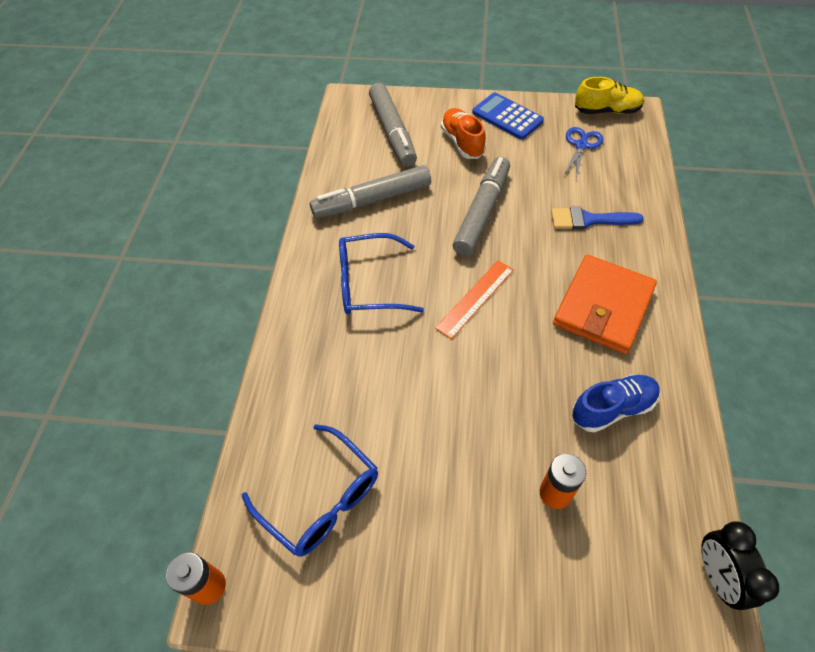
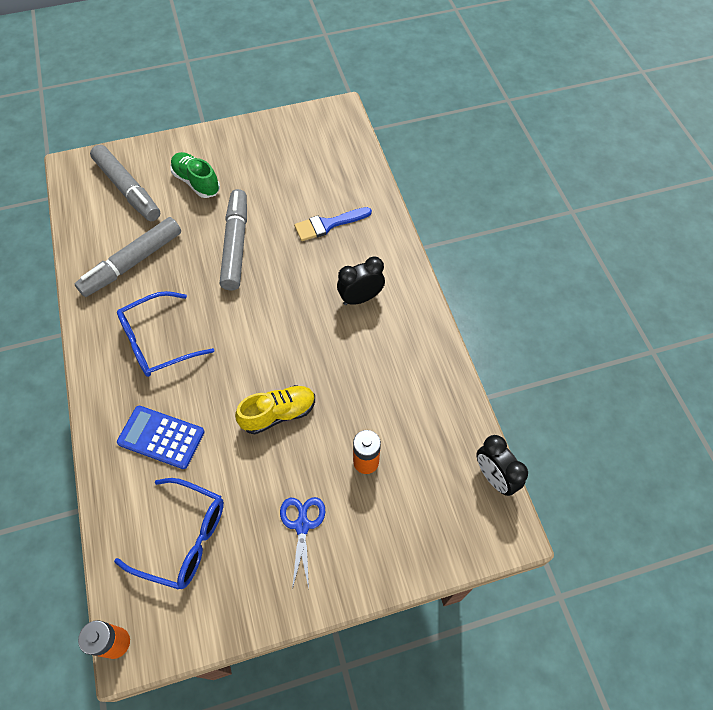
camera: 25 degrees left, 5 degrees up
orange ruler [435,260,514,339] -> none
orange shoe [441,108,486,159] -> green shoe [170,152,220,198]
blue calculator [472,93,544,139] -> blue calculator moved to [117,406,204,469]
orange wallet [553,255,657,354] -> black clock [337,256,385,305]
blue scissors [563,127,603,179] -> blue scissors moved to [280,497,325,590]
blue shoe [572,374,660,432] -> none
yellow shoe [575,77,644,114] -> yellow shoe moved to [235,385,315,434]

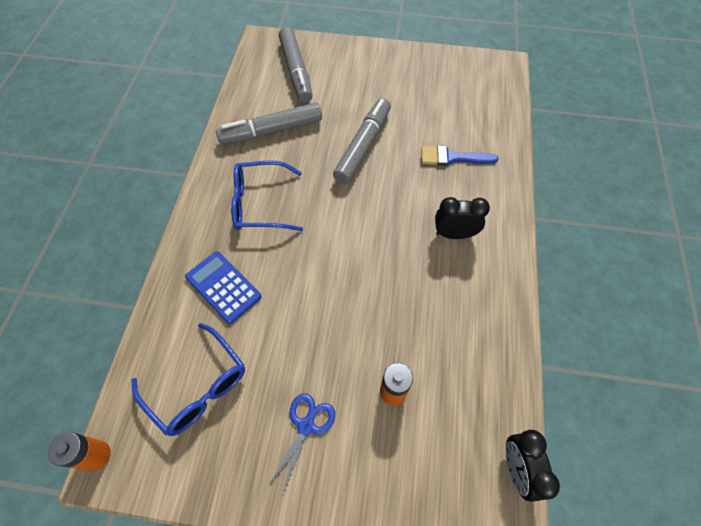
camera: 25 degrees right, 0 degrees up
green shoe [170,152,220,198] -> none
yellow shoe [235,385,315,434] -> none

